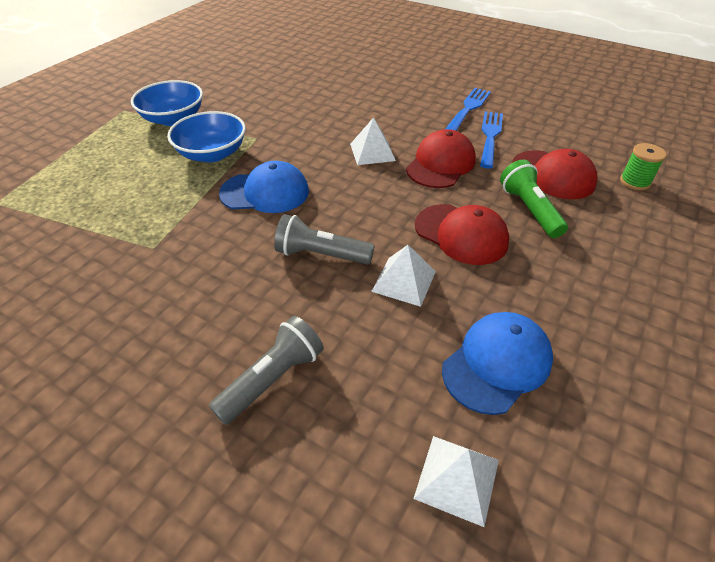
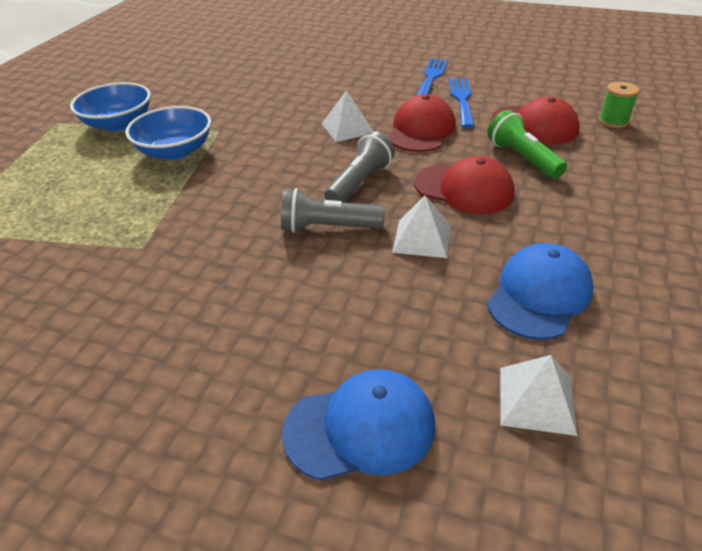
camera: 10 degrees left, 5 degrees down
grey flashlight [209,316,324,425] -> grey flashlight moved to [325,131,395,202]
blue cap [219,161,309,213] -> blue cap moved to [282,369,435,481]

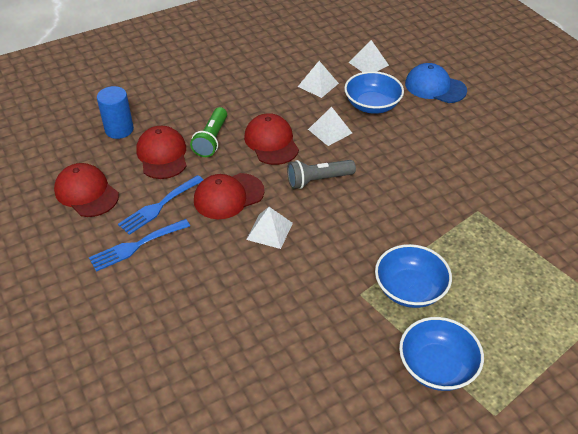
camera: 140 degrees left, 5 degrees up
grey flashlight [281,188,385,233] -> none
blue cap [487,243,593,340] -> white pyramid [298,61,339,98]
green spool [599,82,639,128] -> blue cylinder [97,86,134,139]
none -> red cap [54,163,119,217]
none -> blue bowl [344,71,404,114]

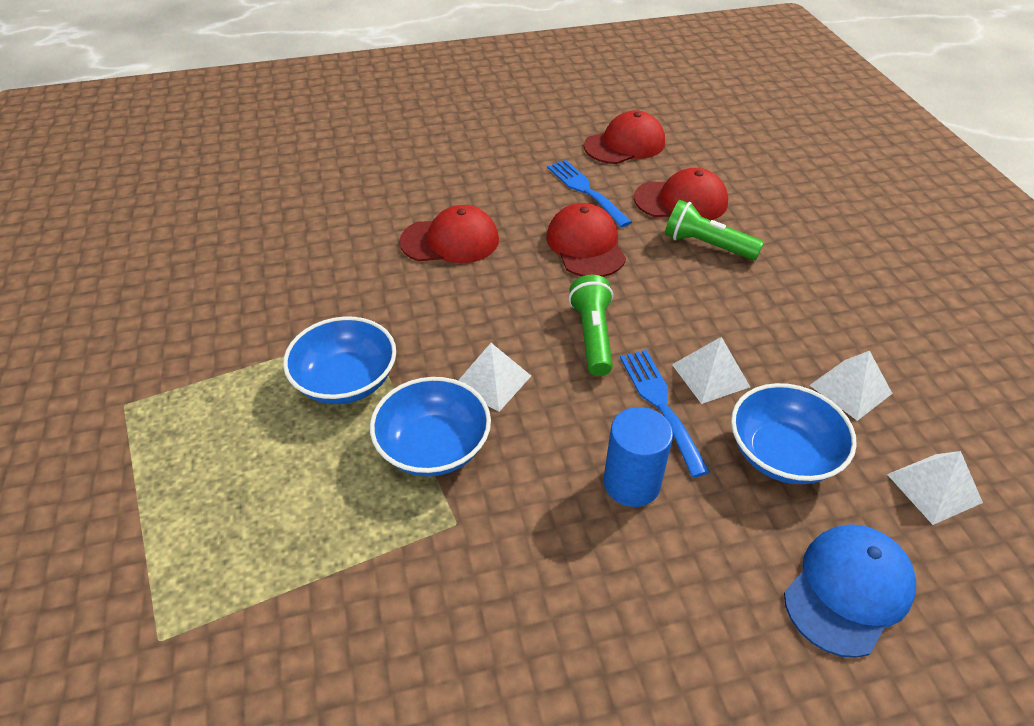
camera: 105 degrees right, 0 degrees up
blue fork [89,219,190,272] -> blue fork moved to [620,350,710,478]
blue cylinder [97,86,134,139] -> blue cylinder moved to [604,407,673,507]
red cap [244,113,299,165] -> red cap moved to [399,205,499,263]
white pyramid [246,207,293,249] -> white pyramid moved to [458,343,531,412]
grey flashlight [287,160,356,189] -> green flashlight [569,275,613,376]
blue bowl [399,317,484,391] -> blue bowl moved to [370,377,491,476]

